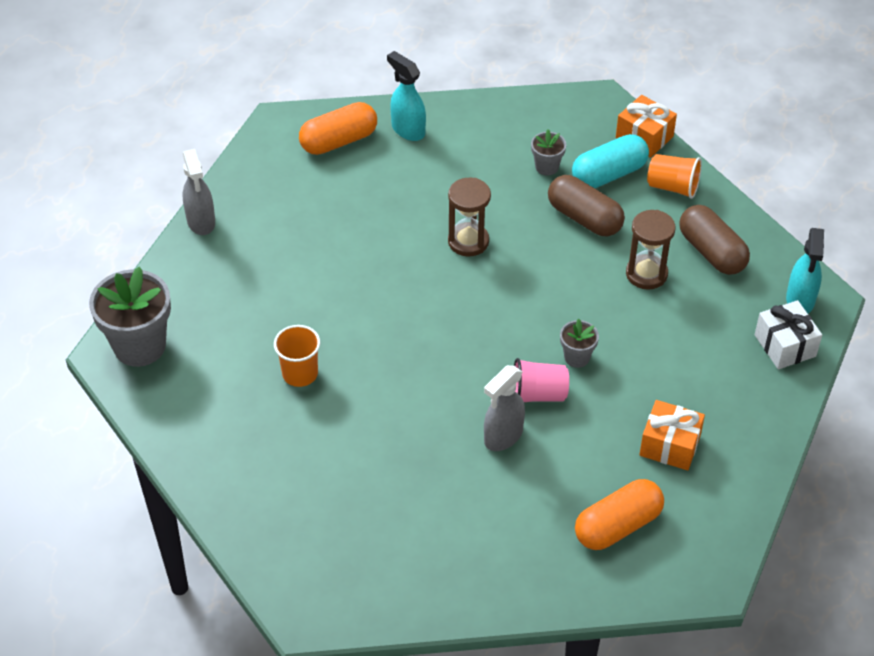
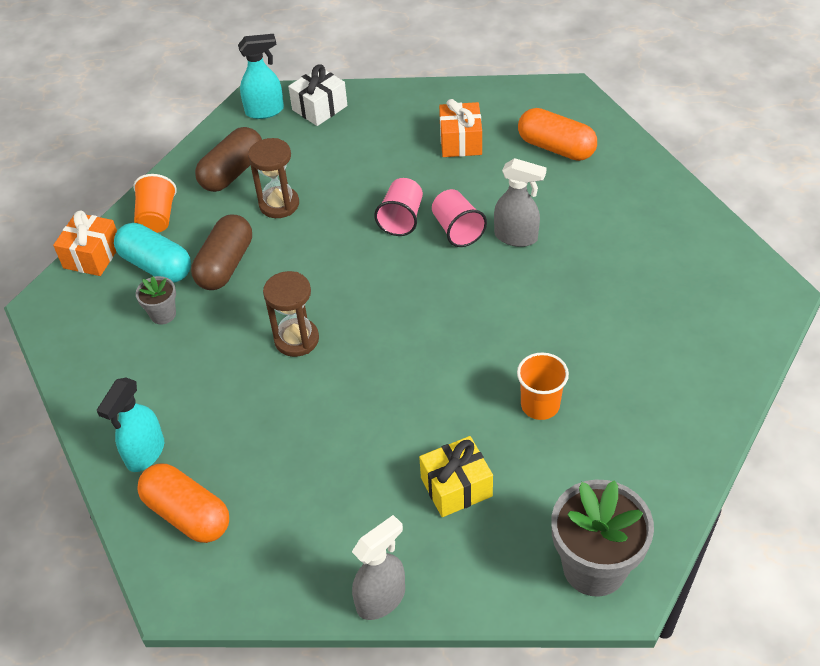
camera: 110 degrees left, 0 degrees up
grey flower pot [560,319,599,368] -> pink cup [374,178,423,236]
none -> yellow gift [419,436,493,517]

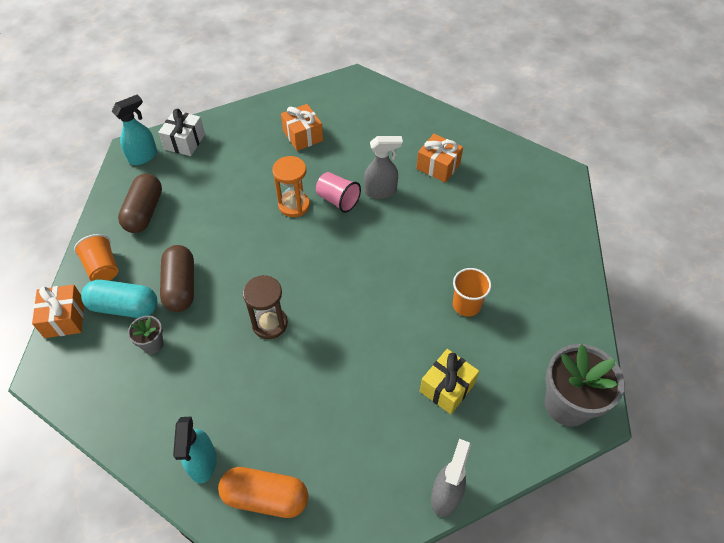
camera: 30 degrees left, 5 degrees up
brown hourglass [248,138,299,218] -> none
pink cup [374,178,423,236] -> orange hourglass [272,156,310,217]
orange capsule [518,108,597,161] -> none
none -> orange gift [416,134,463,183]

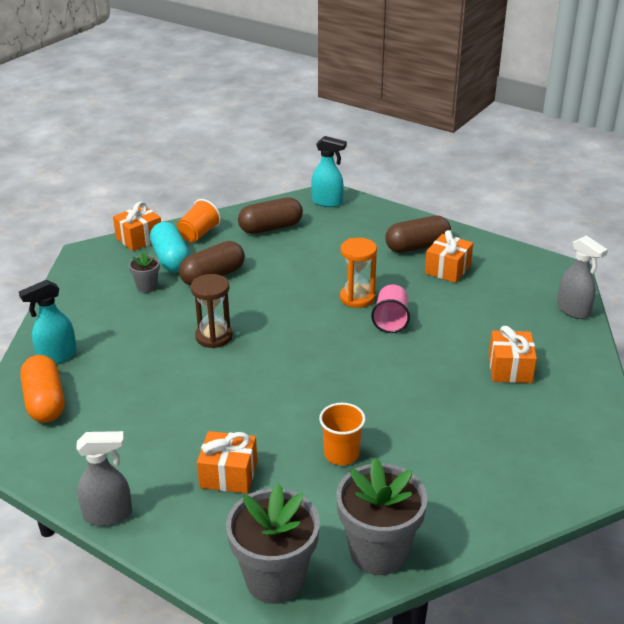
camera: 60 degrees right, 20 degrees down
white gift [158,109,205,156] -> none
grey spray bottle [364,136,403,199] -> grey spray bottle moved to [557,236,608,319]
yellow gift [420,349,479,414] -> orange gift [197,431,257,493]
none -> grey flower pot [336,458,428,575]
none -> brown capsule [385,216,451,253]

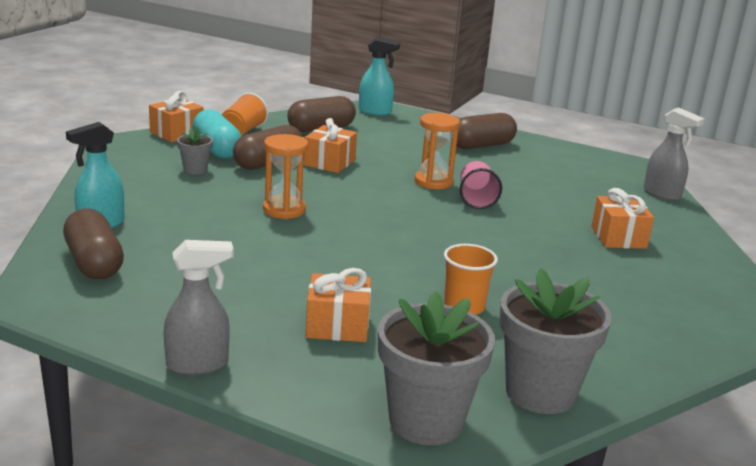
camera: 10 degrees left, 10 degrees down
orange capsule [20,355,65,423] -> brown capsule [63,209,124,279]
brown hourglass [191,274,233,348] -> orange hourglass [263,134,308,219]
orange gift [425,230,473,283] -> orange gift moved to [304,118,357,173]

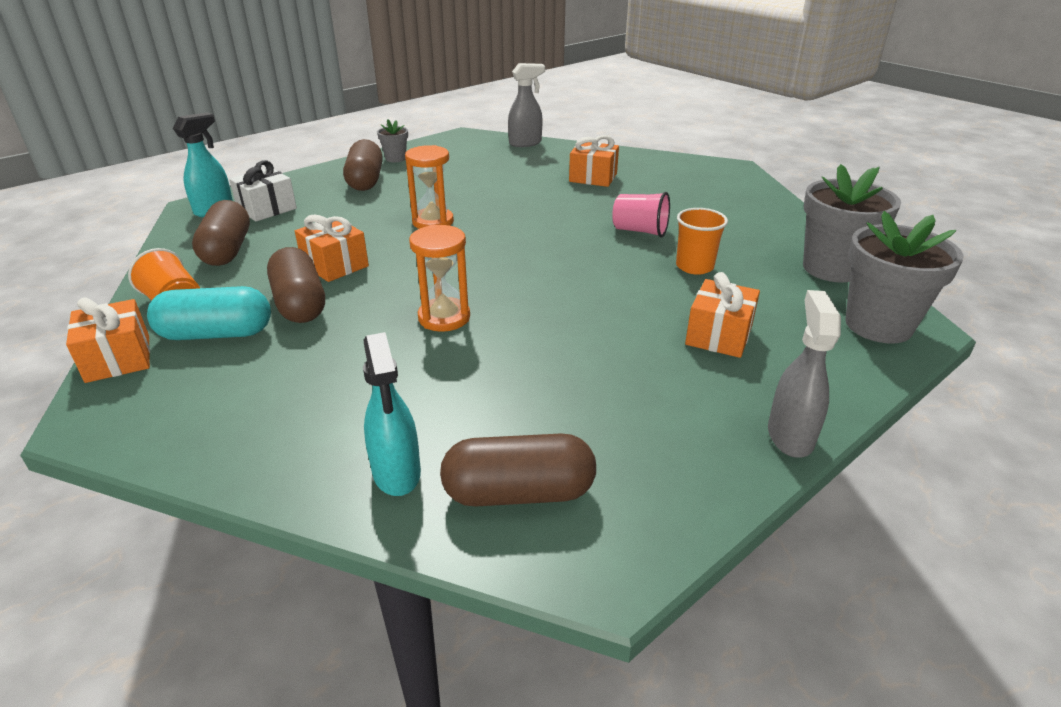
camera: 65 degrees left, 10 degrees up
grey flower pot [177,127,213,175] -> grey flower pot moved to [377,119,408,162]
pink cup [460,161,502,209] -> pink cup moved to [612,192,670,238]
none -> white gift [229,160,297,221]

